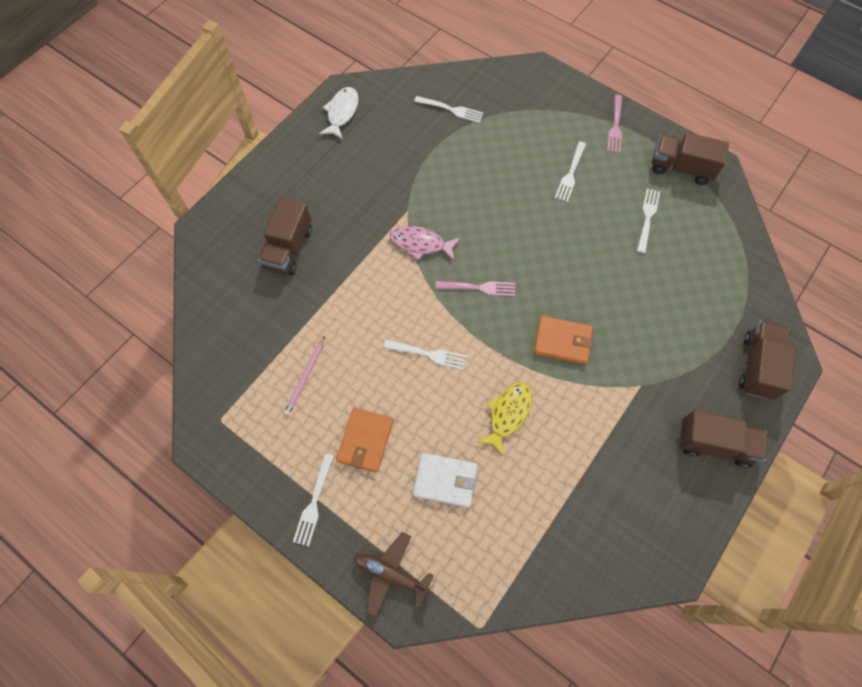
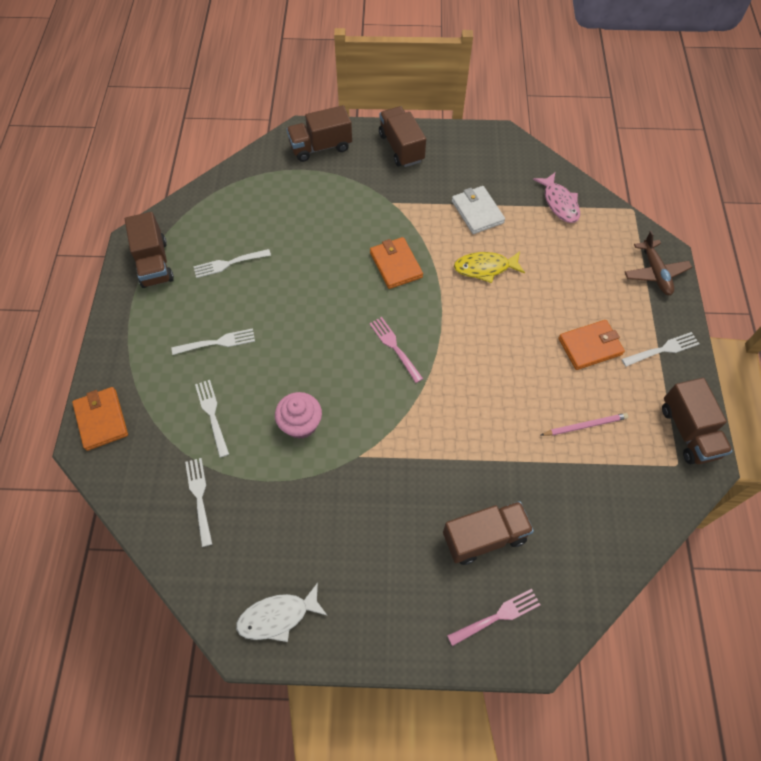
camera: 125 degrees left, 5 degrees down
white fork [383,340,466,370] -> white fork moved to [195,380,229,458]
pink fish [390,226,460,261] -> pink fish moved to [533,173,580,223]
white wallet [413,453,477,508] -> white wallet moved to [452,186,505,234]
pink fork [607,95,622,153] -> pink fork moved to [447,589,540,646]
none -> orange wallet [72,387,128,451]
none -> pink cupcake [275,392,322,439]
none -> brown truck [662,378,733,464]

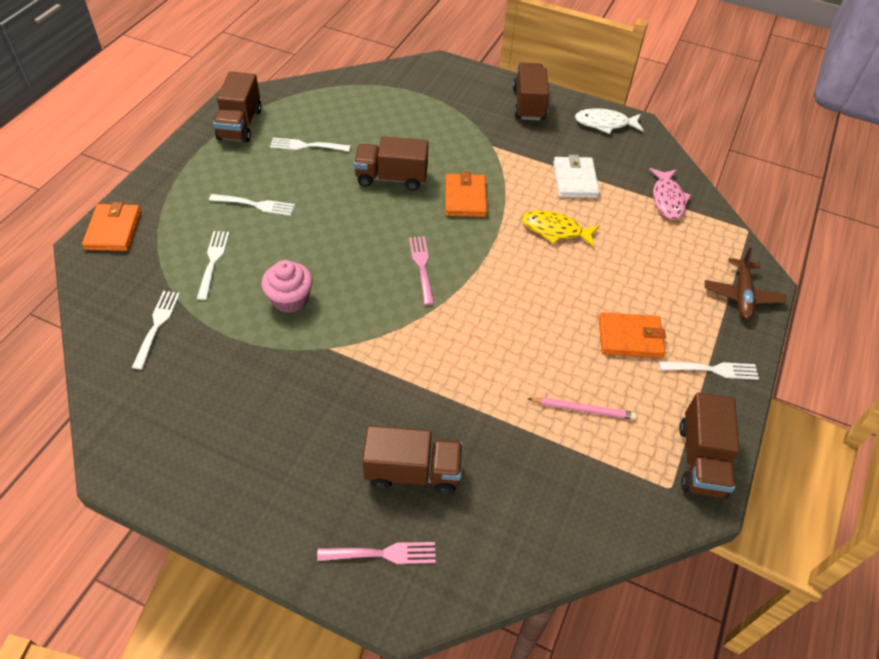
camera: 20 degrees right, 10 degrees down
white fish [236,583,328,642] -> white fish moved to [575,108,644,134]
brown truck [286,105,352,162] -> brown truck moved to [354,136,429,191]

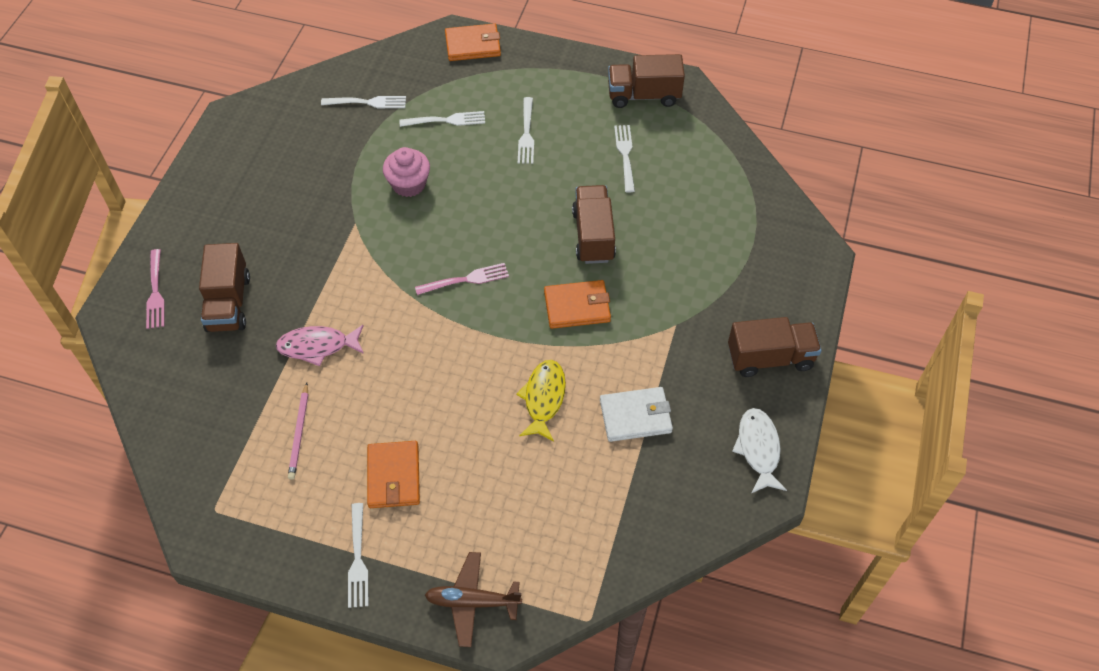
camera: 85 degrees right, 5 degrees up
pink fish [649,168,691,220] -> pink fish moved to [276,325,364,366]
brown truck [679,392,739,498] -> none

